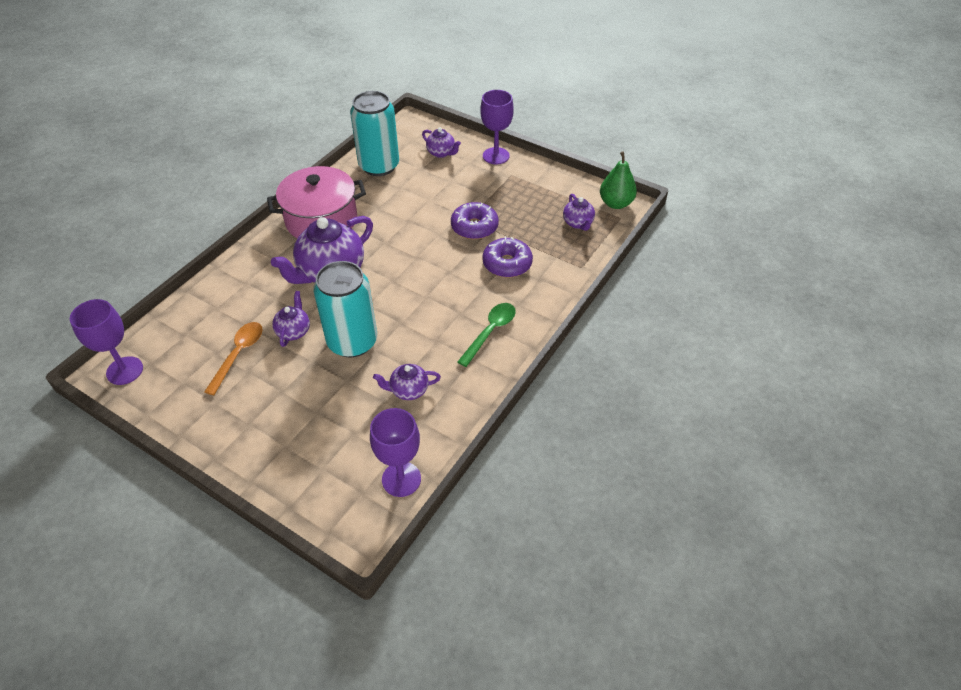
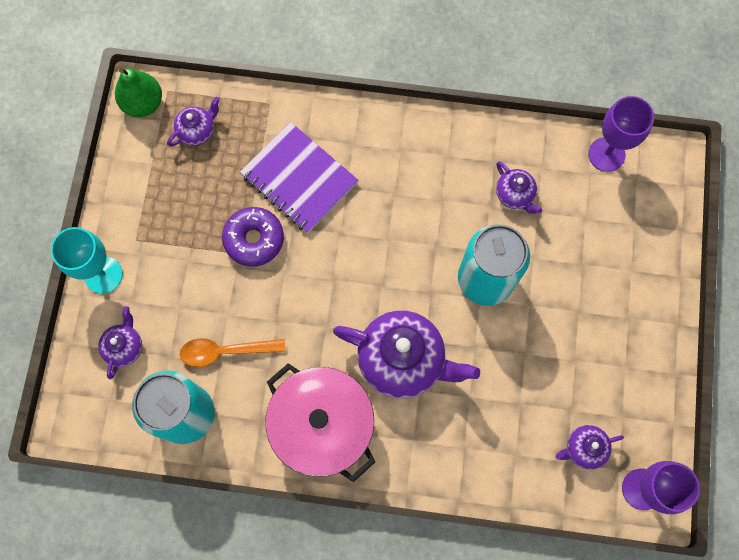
camera: 115 degrees left, 25 degrees up
orange spoon [204,322,262,395] -> orange spoon moved to [180,338,286,367]
purple teapot [272,291,310,347] -> purple teapot moved to [556,425,624,470]
green spoon [458,303,516,367] -> none
purple goblet [480,90,514,164] -> turquoise goblet [51,227,123,294]
purple donut [483,237,533,278] -> purple notebook [240,122,358,233]

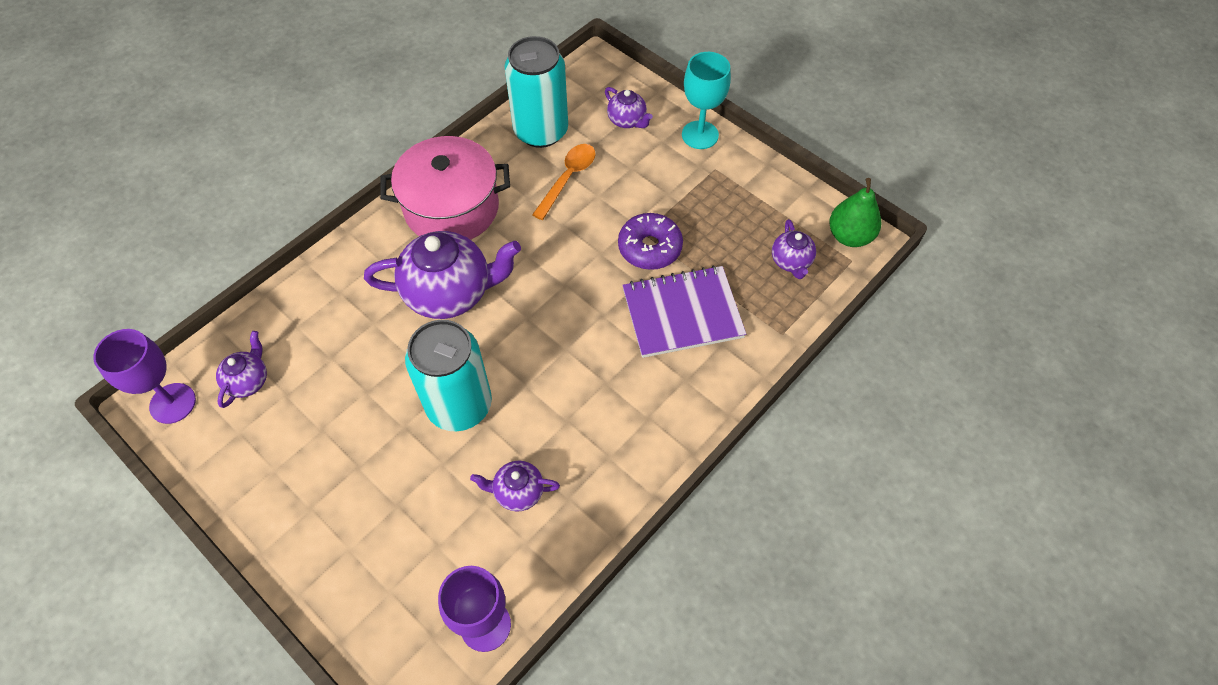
camera: 125 degrees right, 15 degrees down
purple teapot [333,311,480,398] -> purple teapot turned 150 degrees counterclockwise [364,231,521,319]

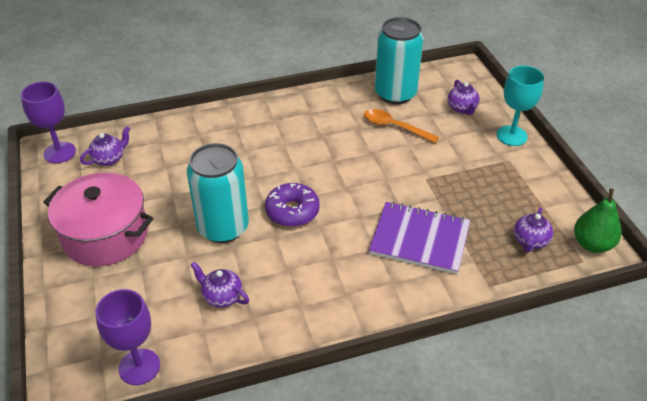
camera: 30 degrees right, 15 degrees down
purple teapot [364,231,521,319] -> none
pink pot [380,136,510,240] -> pink pot moved to [43,172,153,266]
orange spoon [532,144,596,220] -> orange spoon turned 120 degrees counterclockwise [364,109,439,143]
purple donut [618,213,683,270] -> purple donut moved to [265,183,320,227]

